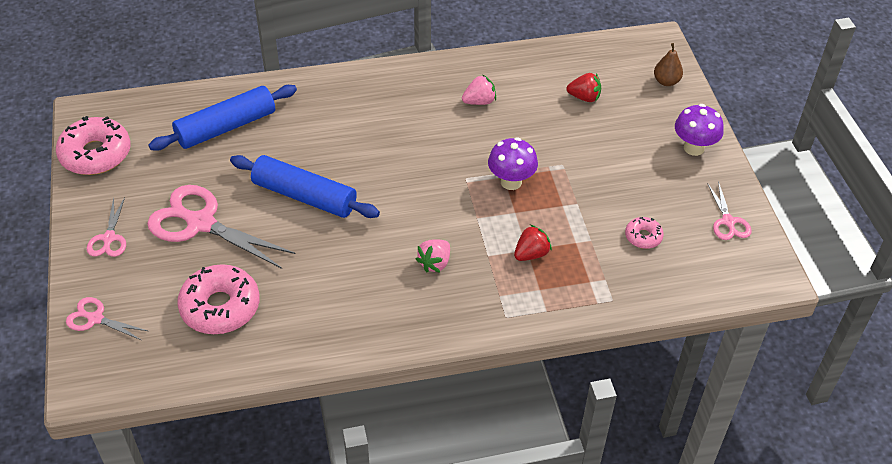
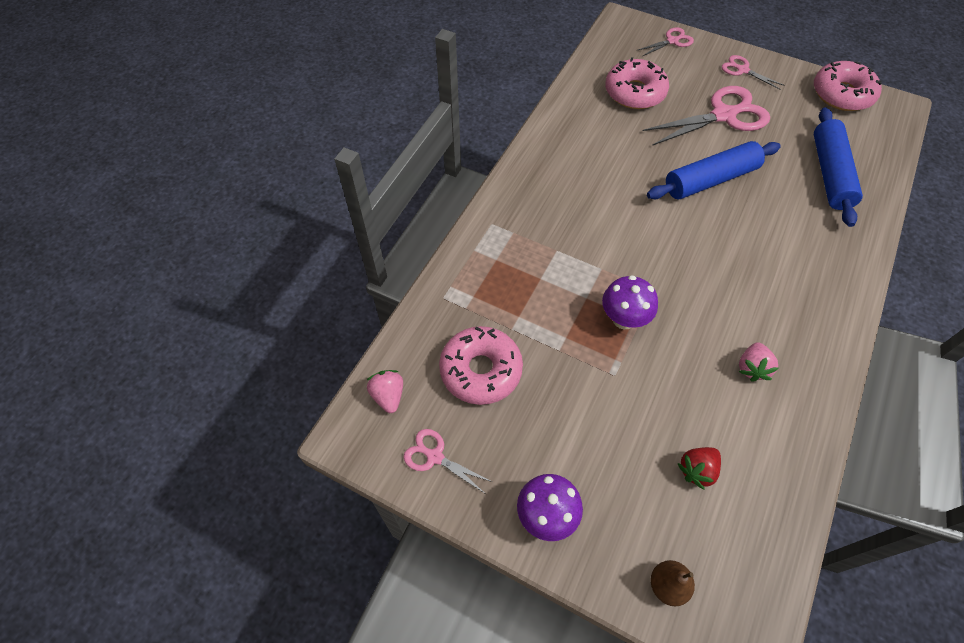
camera: 130 degrees right, 10 degrees up
pink strawberry [416,239,450,273] -> pink strawberry moved to [367,370,403,413]
red strawberry [514,225,552,261] -> none
pink donut [625,217,664,249] -> pink donut [439,326,523,405], size x2.00

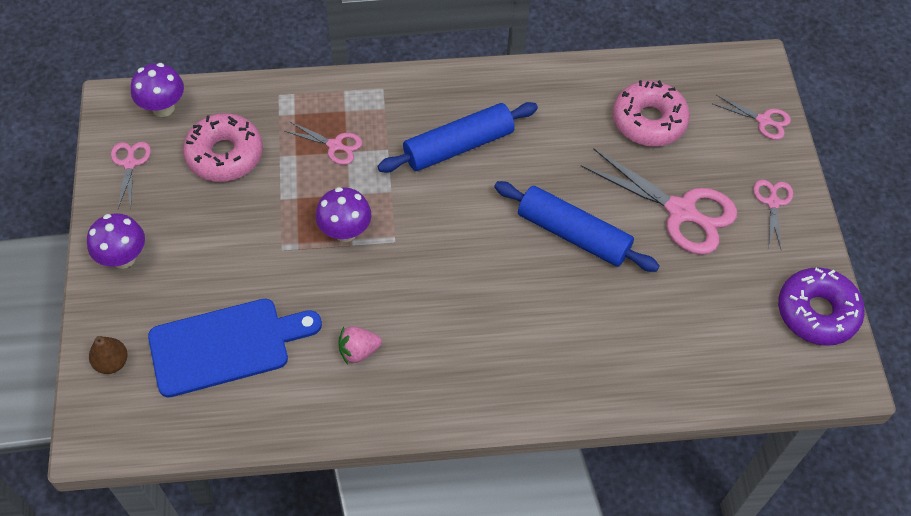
camera: 55 degrees right, 0 degrees up
pink strawberry [367,370,403,413] -> purple mushroom [131,63,184,117]
red strawberry [677,447,721,490] -> blue cutting board [148,299,322,397]
pink donut [814,61,882,111] -> purple donut [778,267,865,346]
blue rolling pin [814,107,863,227] -> blue rolling pin moved to [377,102,538,173]
none -> pink scissors [285,121,362,165]

